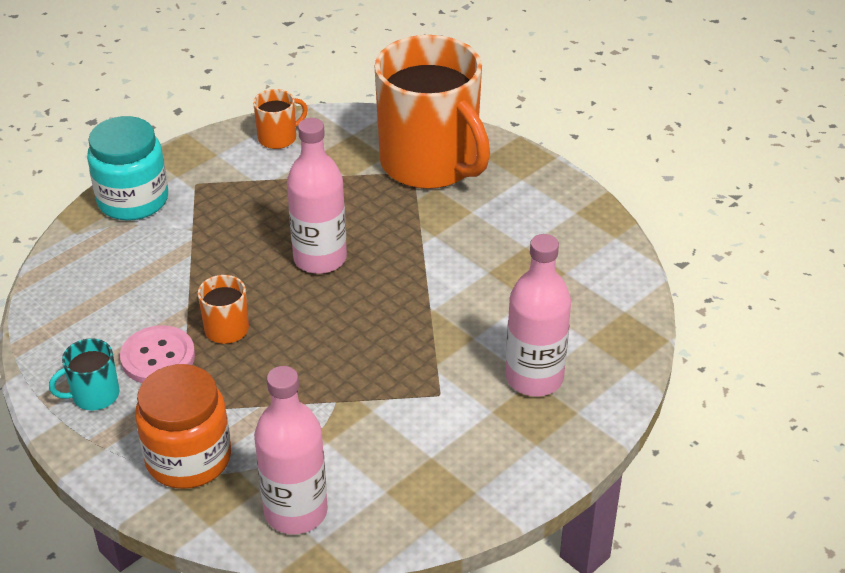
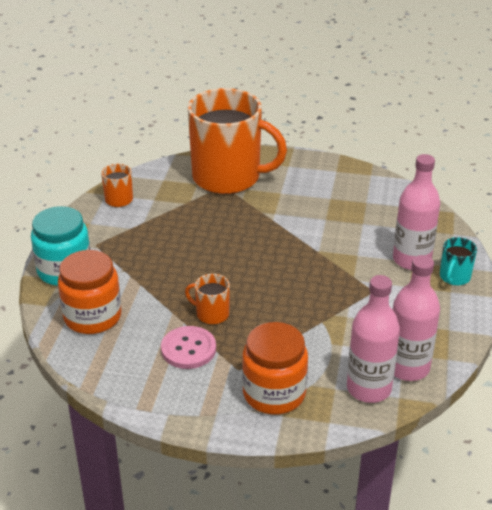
camera: 35 degrees left, 5 degrees down
turquoise mug [49,338,119,411] -> turquoise mug moved to [440,237,477,286]
pink bottle [287,118,347,274] -> pink bottle moved to [393,255,440,381]
none -> orange jar [58,250,122,334]

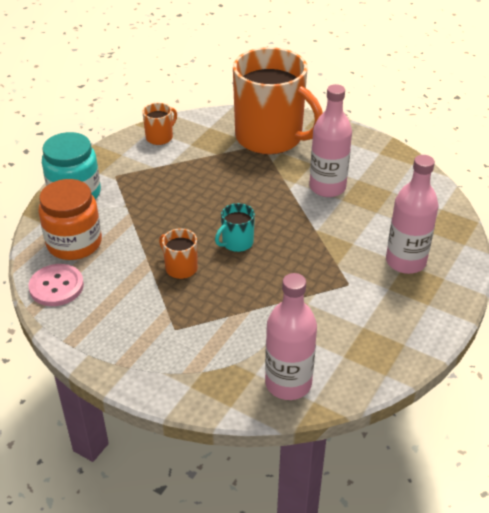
camera: 20 degrees right, 5 degrees up
pink button [161,326,216,369] -> pink button moved to [29,264,84,306]
orange jar [242,322,308,414] -> none
pink bottle [393,255,440,381] -> pink bottle moved to [309,84,352,197]
turquoise mug [440,237,477,286] -> turquoise mug moved to [215,203,255,252]

